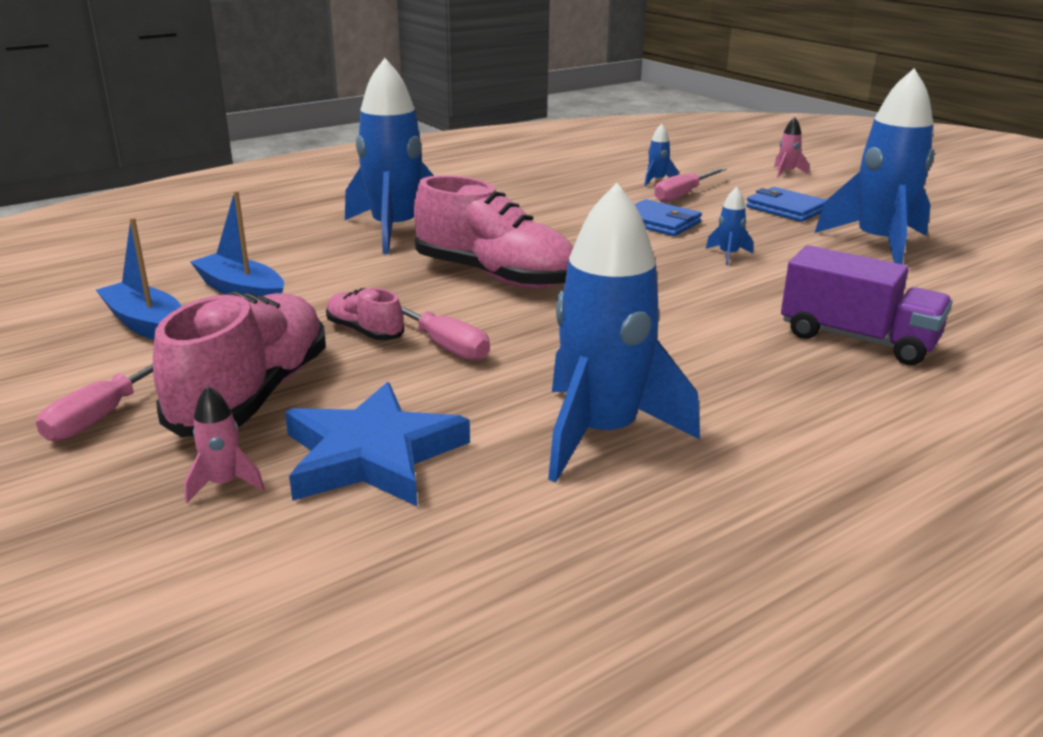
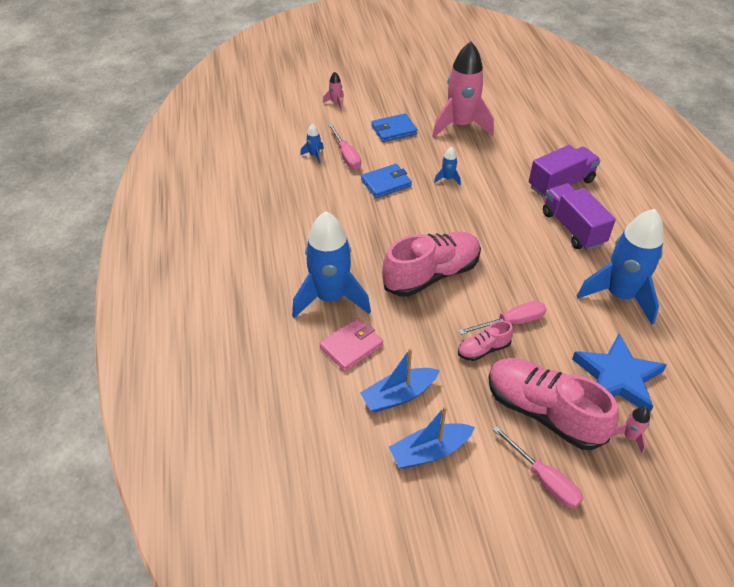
camera: 65 degrees left, 20 degrees up
blue rocket [815,68,934,264] -> pink rocket [432,41,494,137]
none -> pink wallet [319,318,383,372]
none -> purple truck [543,183,616,251]

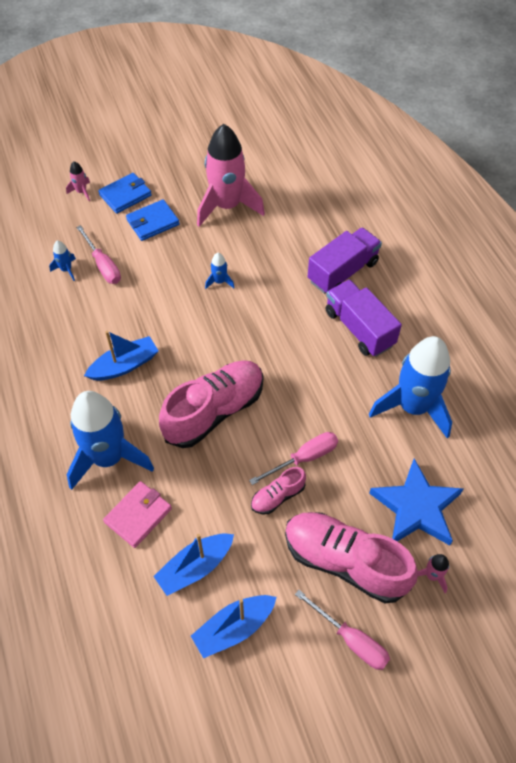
camera: 10 degrees left, 10 degrees up
blue wallet [361,164,412,198] -> blue wallet moved to [98,173,152,214]
none -> blue boat [84,331,159,381]

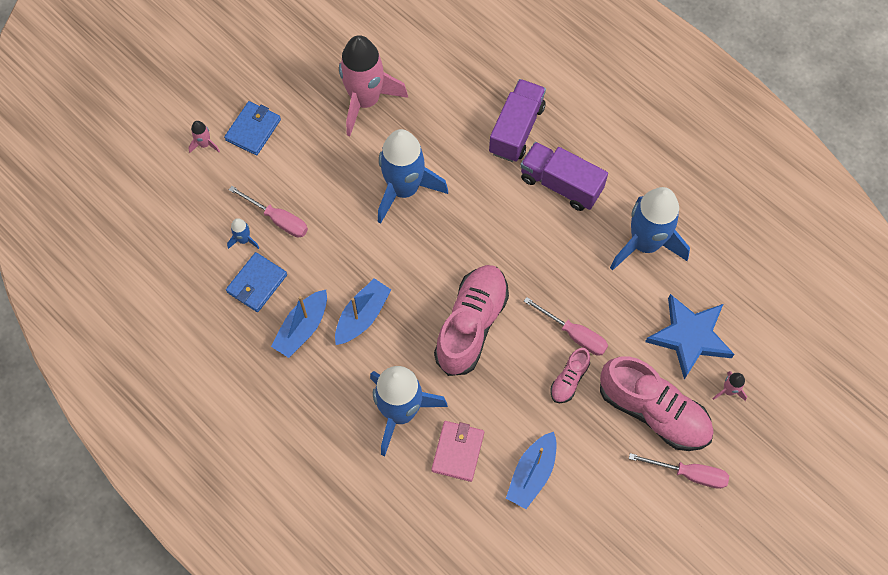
camera: 25 degrees left, 10 degrees up
blue wallet [126,199,180,241] -> blue wallet moved to [226,252,287,312]
blue boat [191,595,276,658] -> blue boat moved to [271,290,327,358]
blue rocket [205,253,235,289] -> blue rocket [378,129,448,224], size x2.49
pink screwdriver [249,432,338,485] -> pink screwdriver turned 90 degrees clockwise [524,297,608,356]
pink shoe [285,512,418,603] -> pink shoe turned 150 degrees counterclockwise [600,356,714,451]

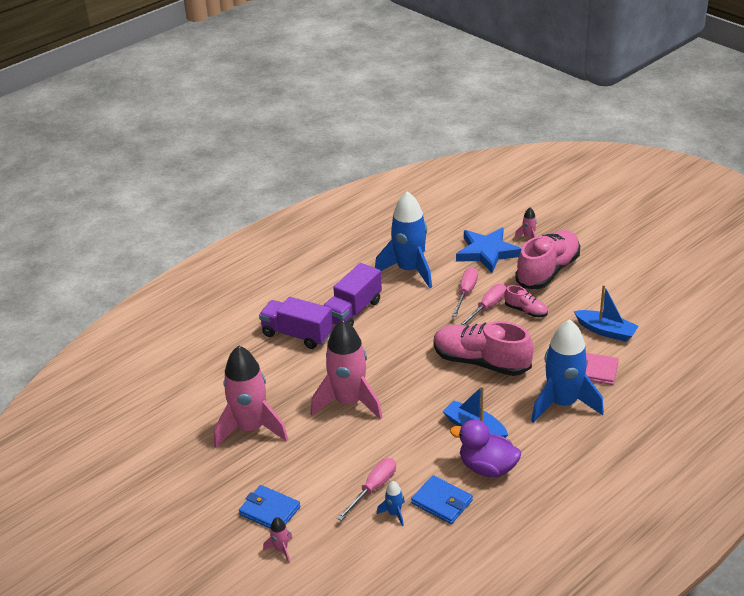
camera: 85 degrees left, 30 degrees down
blue boat [271,290,327,358] -> purple duck [450,420,521,477]
blue rocket [378,129,448,224] -> pink rocket [311,319,383,420]
pink screwdriver [629,453,729,489] -> pink screwdriver moved to [452,267,478,317]

